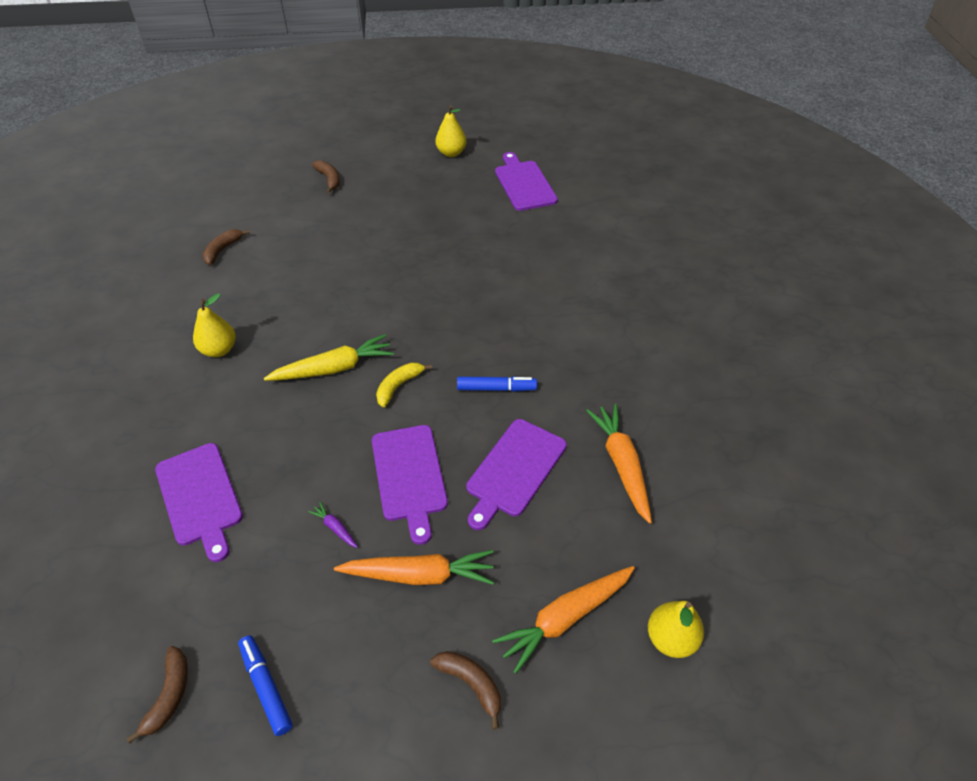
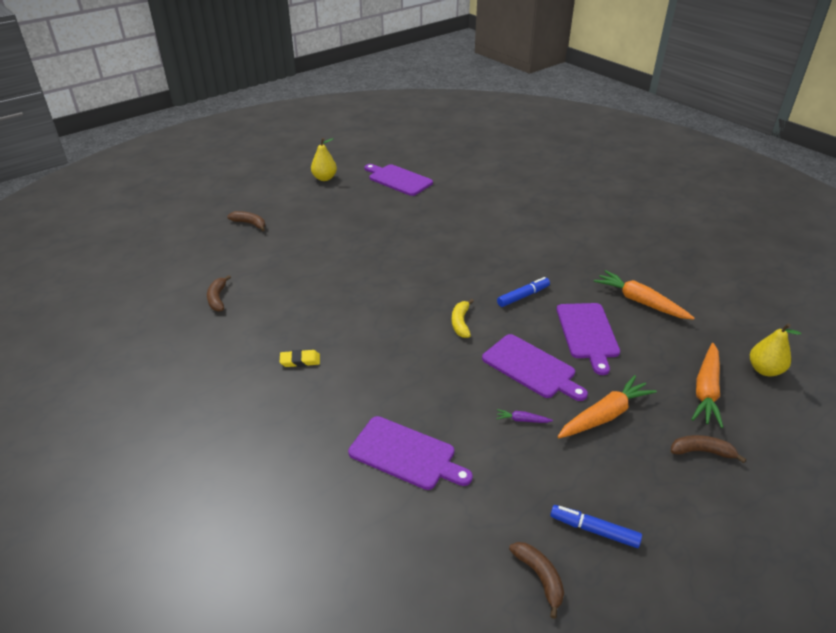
camera: 35 degrees left, 10 degrees down
yellow pear [193,293,236,357] -> yellow eraser [280,350,320,367]
yellow carrot [264,334,394,381] -> none

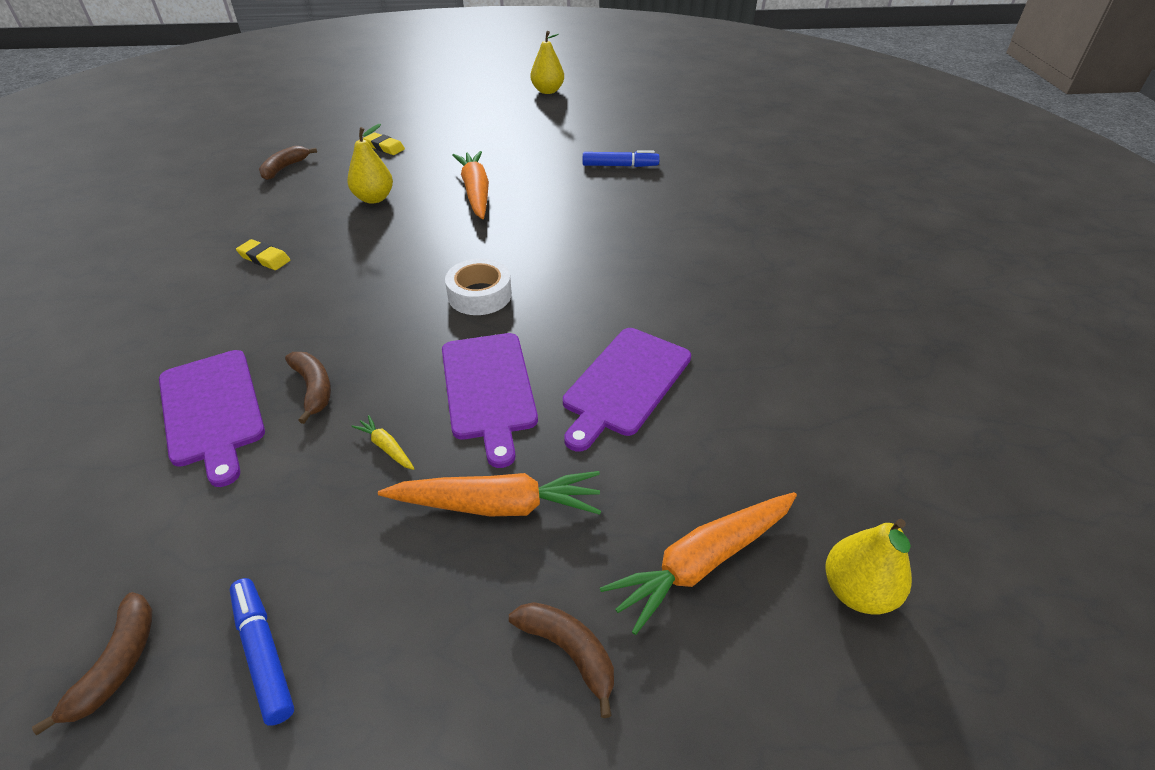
camera: 35 degrees right, 5 degrees up
brown banana [227,211,265,231] -> brown banana moved to [285,352,331,424]
purple cutting board [365,164,433,196] -> none
yellow banana [452,299,474,338] -> white tape [445,258,512,315]
purple carrot [496,409,553,423] -> yellow carrot [352,415,415,470]
blue marker [497,277,550,307] -> blue marker moved to [583,150,660,167]
orange carrot [594,270,695,320] -> orange carrot moved to [452,151,489,219]
none -> yellow pear [347,124,393,204]
none -> yellow eraser [363,133,405,155]

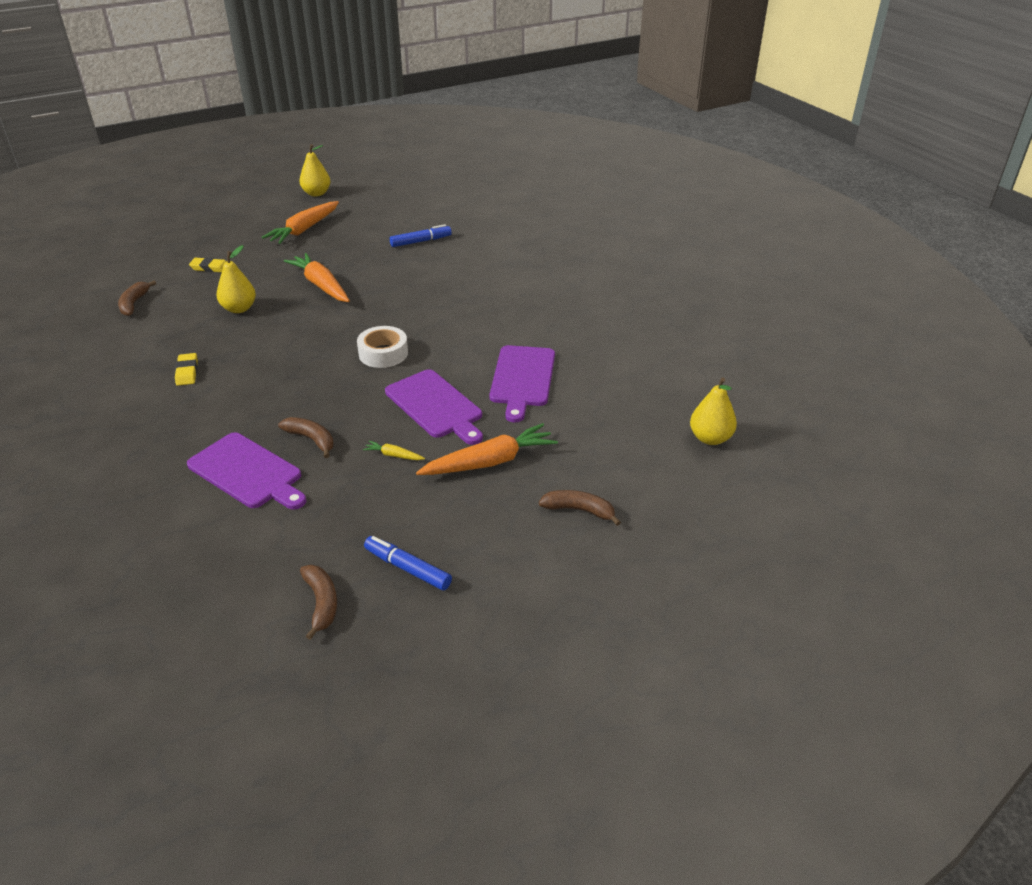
camera: 25 degrees left, 5 degrees down
yellow eraser [236,239,290,270] -> yellow eraser turned 75 degrees clockwise [175,353,198,386]
orange carrot [600,492,797,635] -> orange carrot moved to [262,201,339,244]

